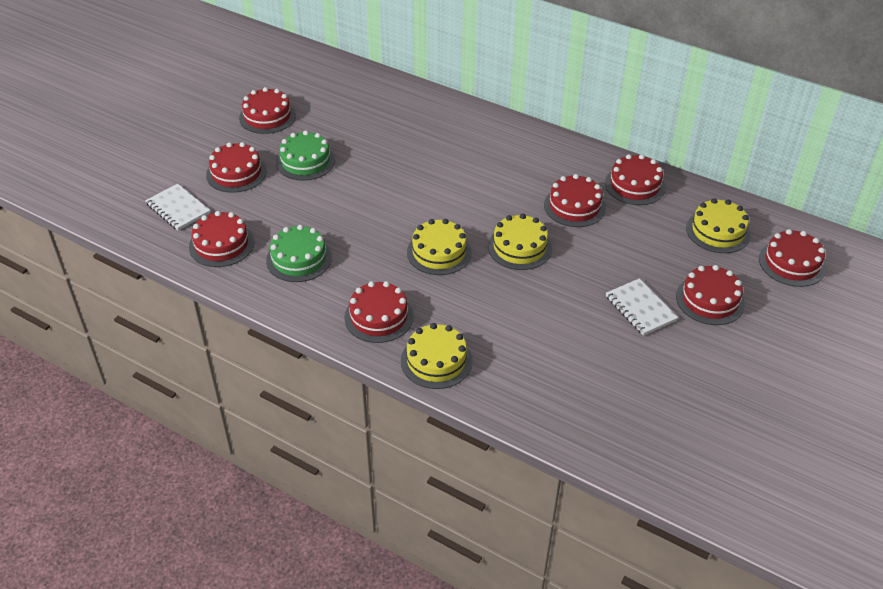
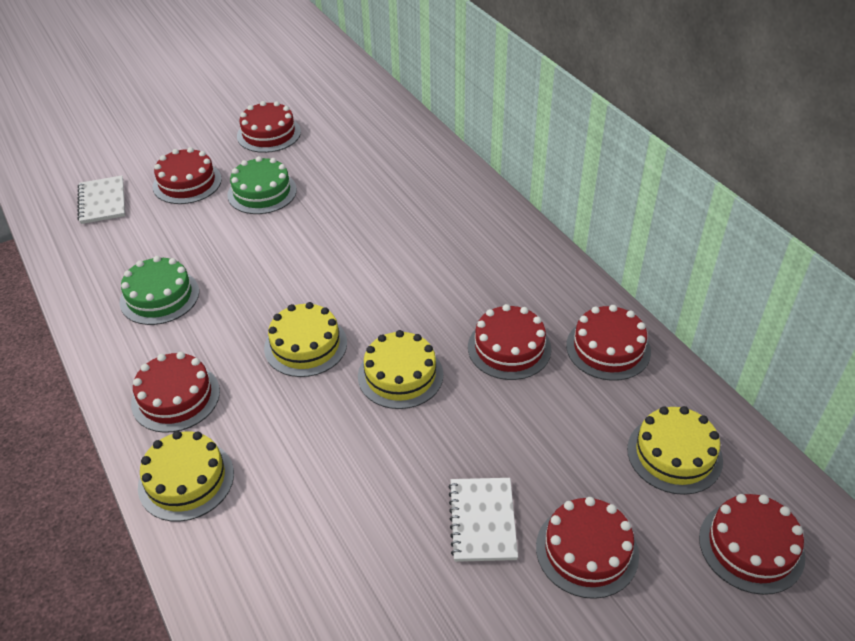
camera: 30 degrees right, 0 degrees up
red cake [189,211,254,267] -> none

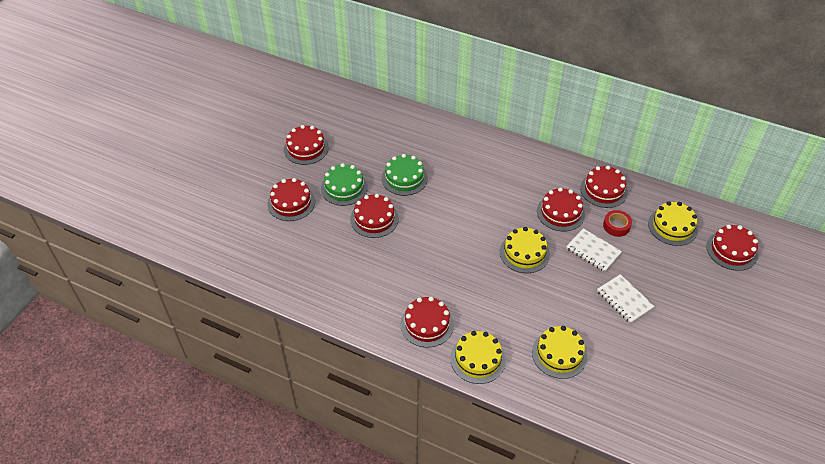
camera: 35 degrees left, 5 degrees up
white notebook [78,176,125,224] -> white notebook moved to [566,228,622,272]
green cake [120,256,199,325] -> green cake moved to [382,154,428,196]
yellow cake [264,302,347,377] -> yellow cake moved to [532,326,587,379]
red cake [536,497,639,599] -> red cake moved to [350,194,399,238]
none -> red tape [603,210,632,237]

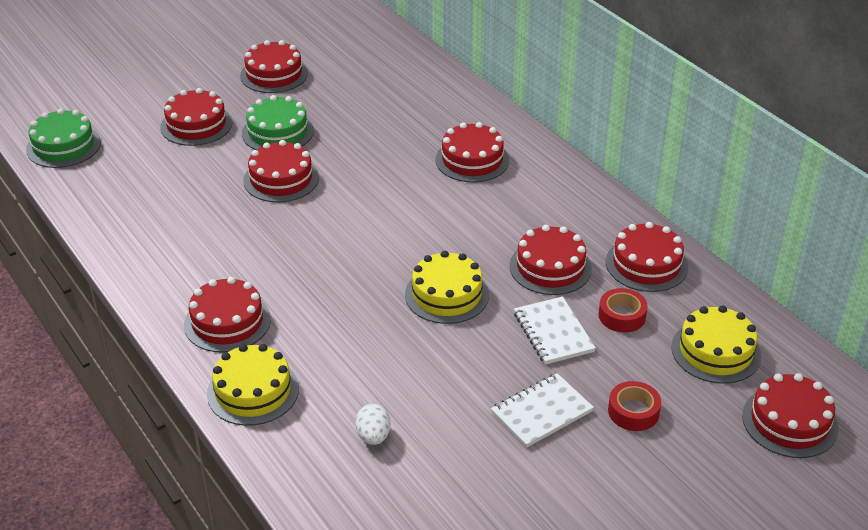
camera: 30 degrees right, 10 degrees down
green cake [382,154,428,196] -> green cake moved to [26,108,101,168]
yellow cake [532,326,587,379] -> white egg [355,404,390,445]
white notebook [597,274,655,323] -> white notebook turned 60 degrees clockwise [491,373,594,448]
none -> red cake [435,122,509,182]
none -> red tape [608,381,661,431]

